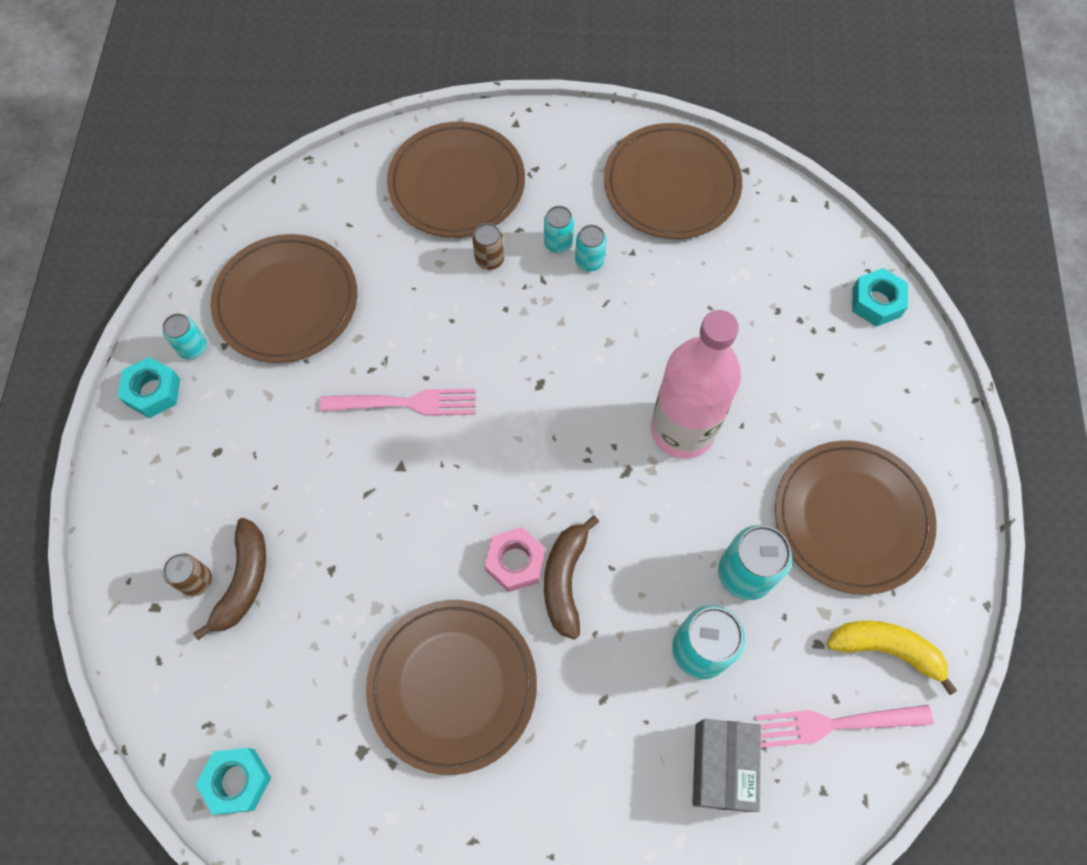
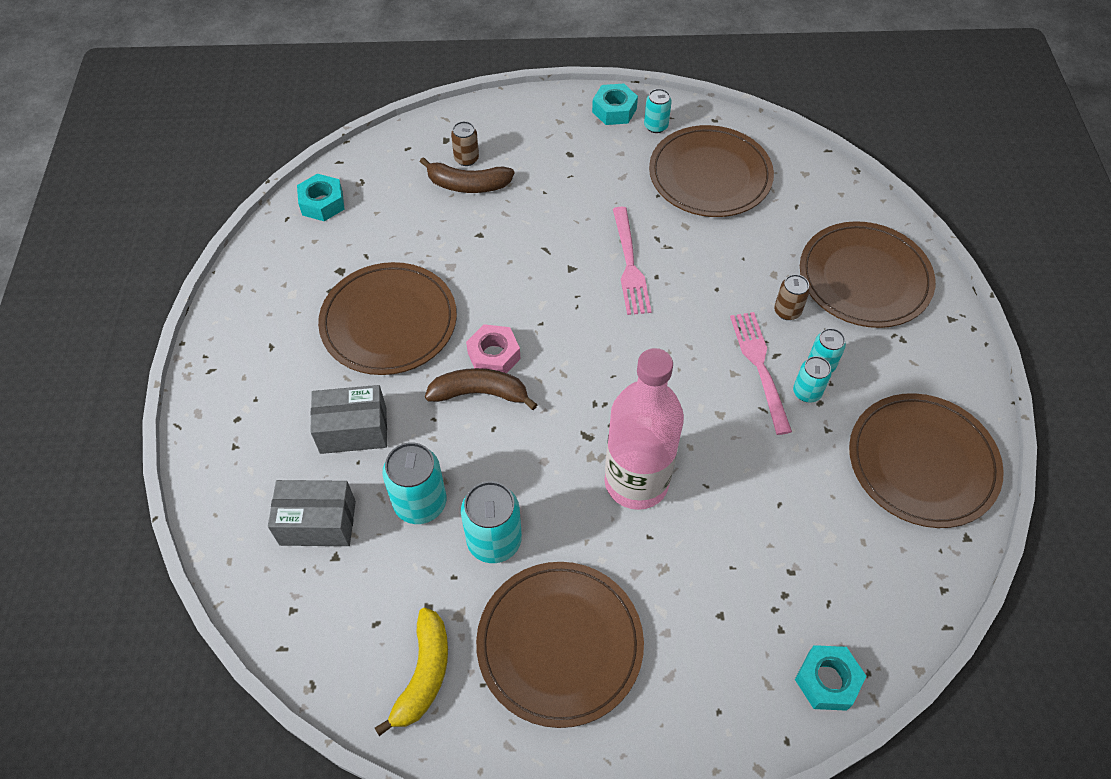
camera: 85 degrees right, 10 degrees down
pink fork [755,705,933,748] -> pink fork moved to [730,312,792,435]
none -> grey box [310,385,387,454]

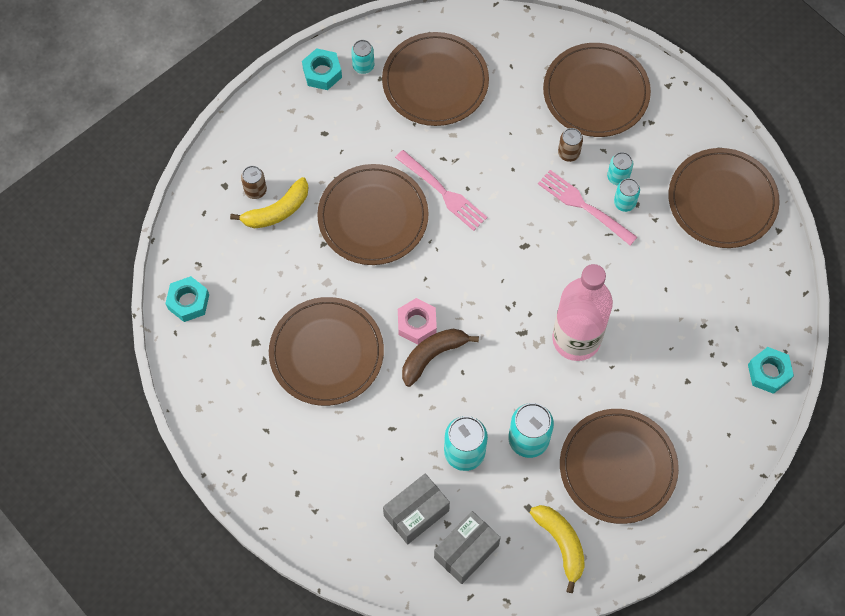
camera: 40 degrees left, 10 degrees up
grey box [310,385,387,454] -> grey box moved to [434,511,501,584]
brown banana [420,157,514,193] -> yellow banana [230,177,308,228]
none -> brown plate [317,164,429,265]

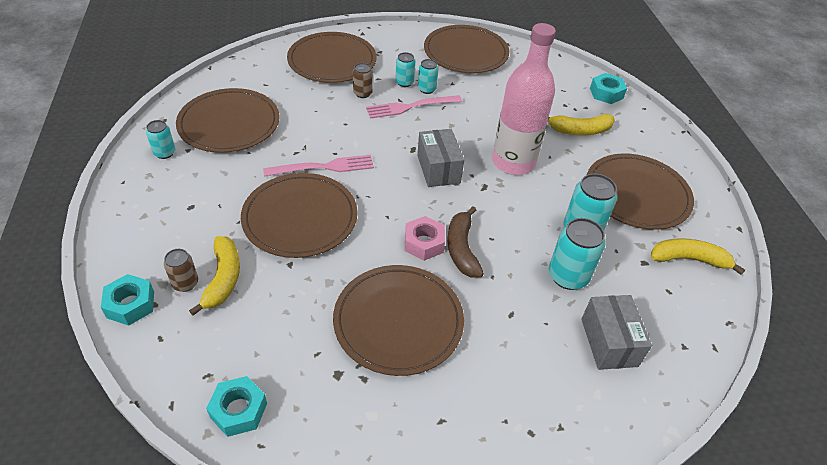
camera: 60 degrees left, 20 degrees down
turquoise nut [302,48,342,90] -> turquoise nut moved to [101,274,154,325]
grey box [434,511,501,584] -> grey box moved to [417,129,464,187]
none -> yellow banana [548,114,615,135]

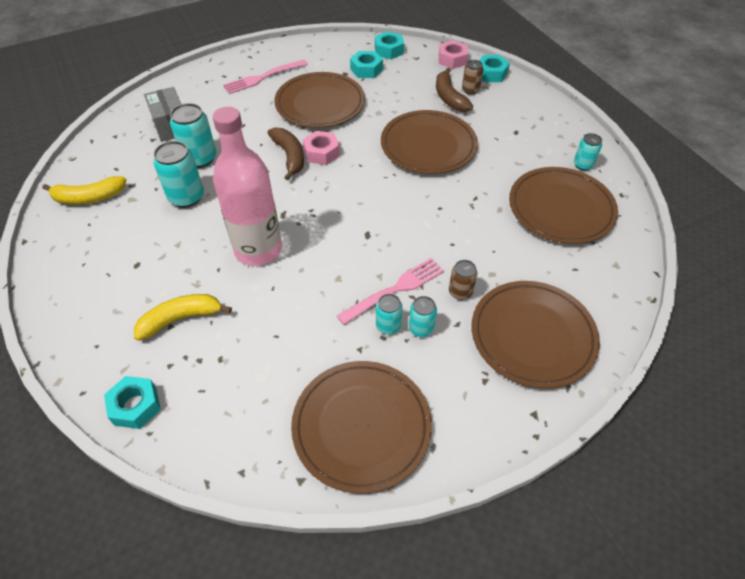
camera: 165 degrees right, 5 degrees up
yellow banana [189,236,240,316] -> brown banana [436,68,473,112]
pink fork [263,155,374,177] -> pink fork moved to [223,60,308,94]
grey box [417,129,464,187] -> none
brown plate [587,153,694,230] -> none
none -> turquoise nut [350,51,383,78]
none -> pink nut [439,40,468,69]

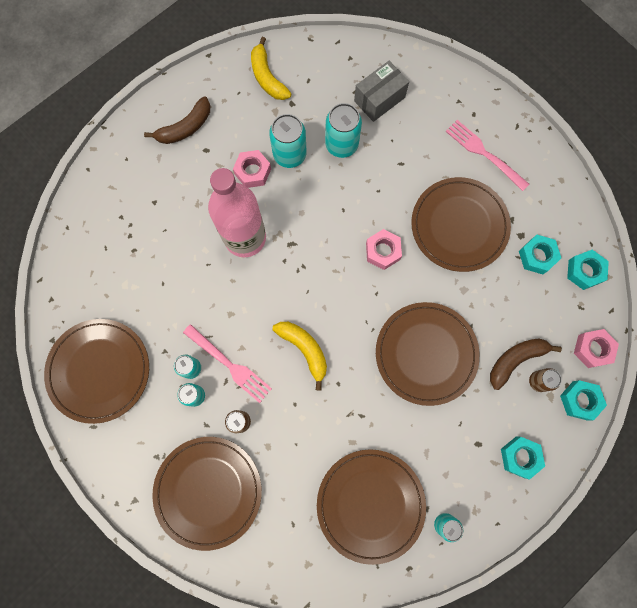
camera: 75 degrees right, 25 degrees up
turquoise nut [104,376,161,429] -> turquoise nut moved to [501,436,545,480]
yellow banana [134,294,232,341] -> yellow banana moved to [273,322,327,391]
brown banana [267,127,304,181] -> brown banana moved to [144,96,210,144]
none -> pink nut [233,150,271,188]

